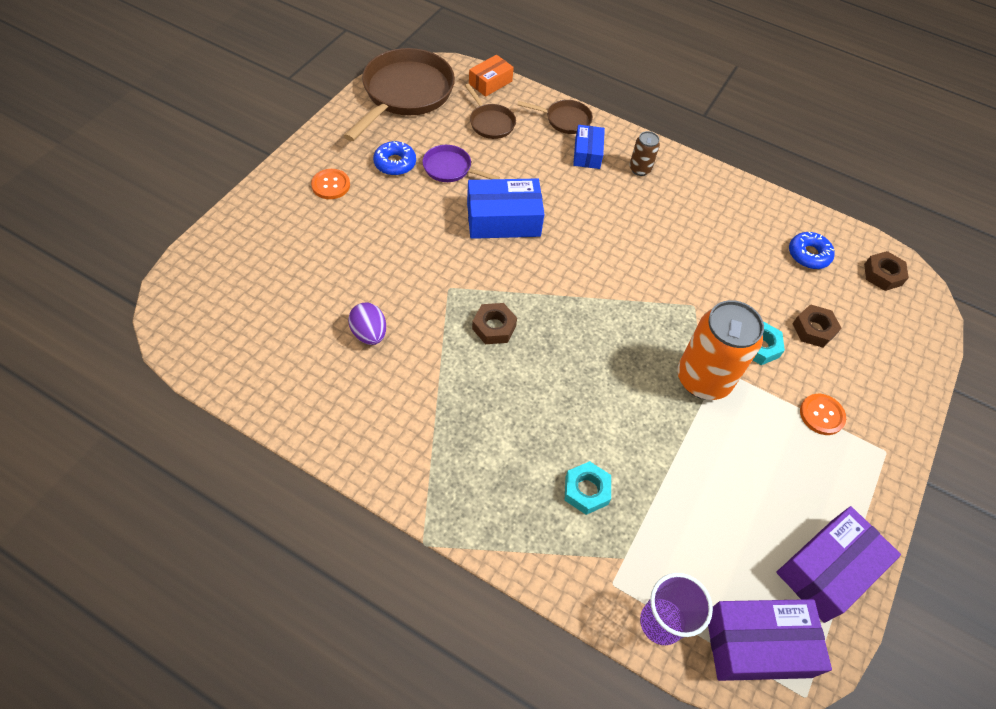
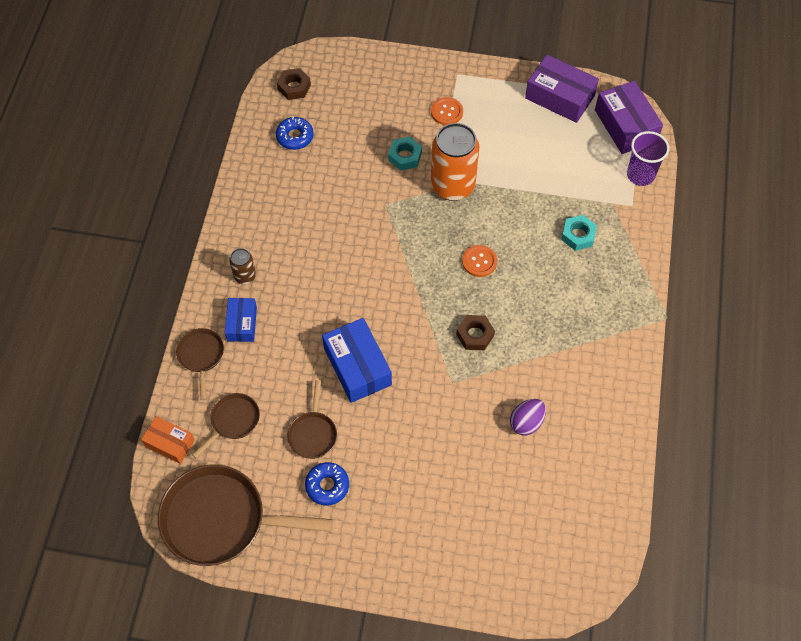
camera: 105 degrees left, 5 degrees up
orange button [311,169,350,199] -> orange button moved to [462,245,497,277]
purple pan [422,145,500,182] -> brown pan [287,380,337,459]
blue box [573,125,605,169] -> blue box turned 75 degrees counterclockwise [225,298,257,342]
brown nut [792,304,841,348] -> none

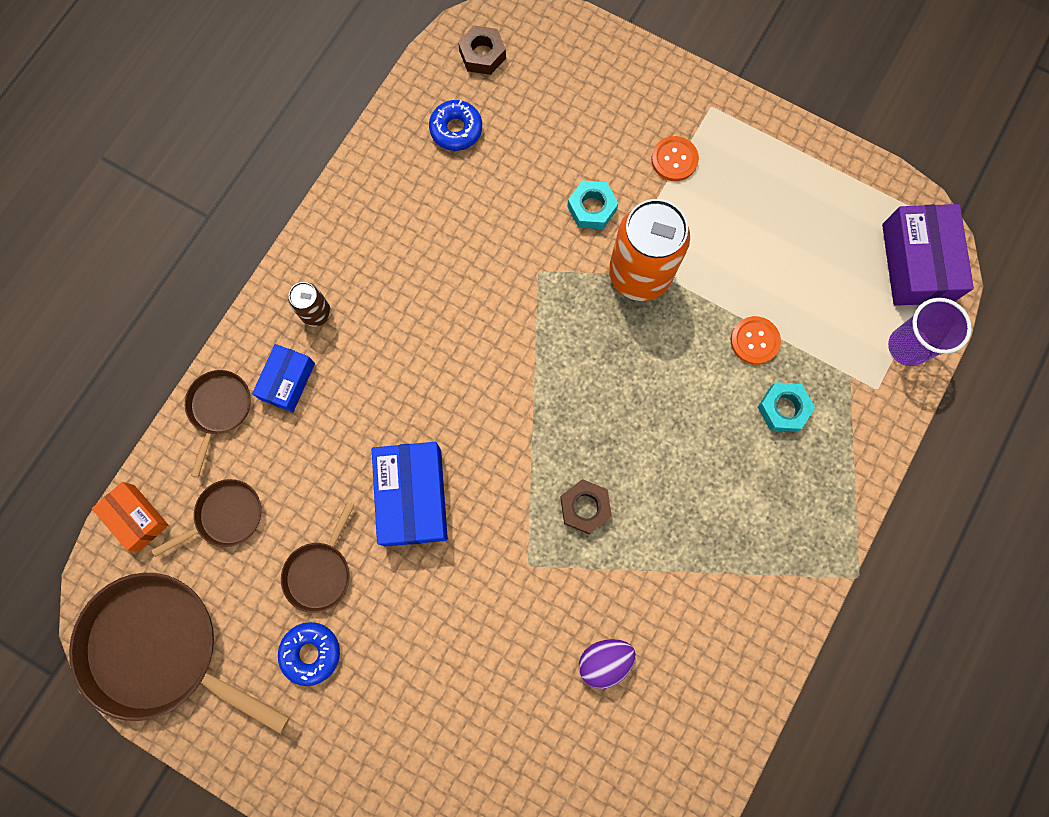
camera: 20 degrees right, 15 degrees up
orange button [462,245,497,277] -> orange button moved to [730,316,781,365]
purple box [525,55,599,123] -> none

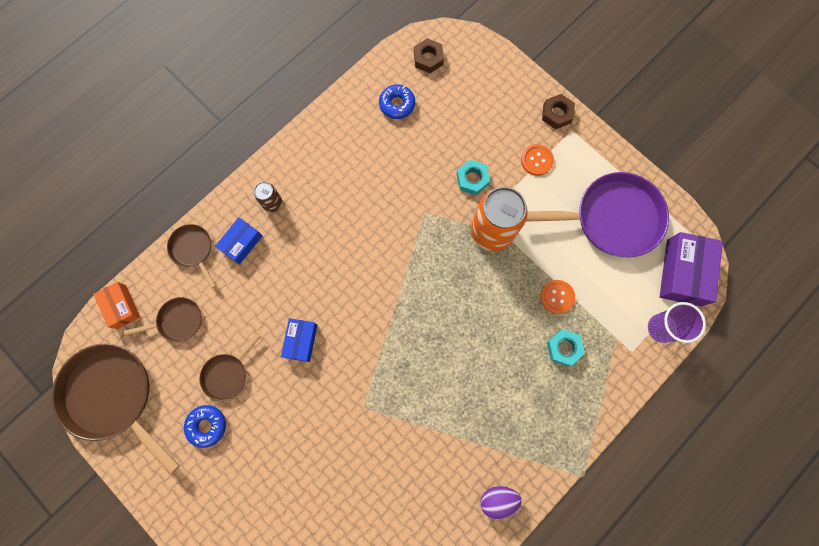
camera: 15 degrees right, 0 degrees up
brown pan [185,370,251,477] -> brown pan turned 60 degrees counterclockwise [167,224,216,289]
blue box [372,442,448,547] -> blue box [281,318,317,362], size x0.60
brown nut [560,479,612,534] -> brown nut moved to [542,94,575,129]
purple egg [579,639,636,689] -> purple egg moved to [480,486,522,520]
none -> purple pan [526,172,669,257]

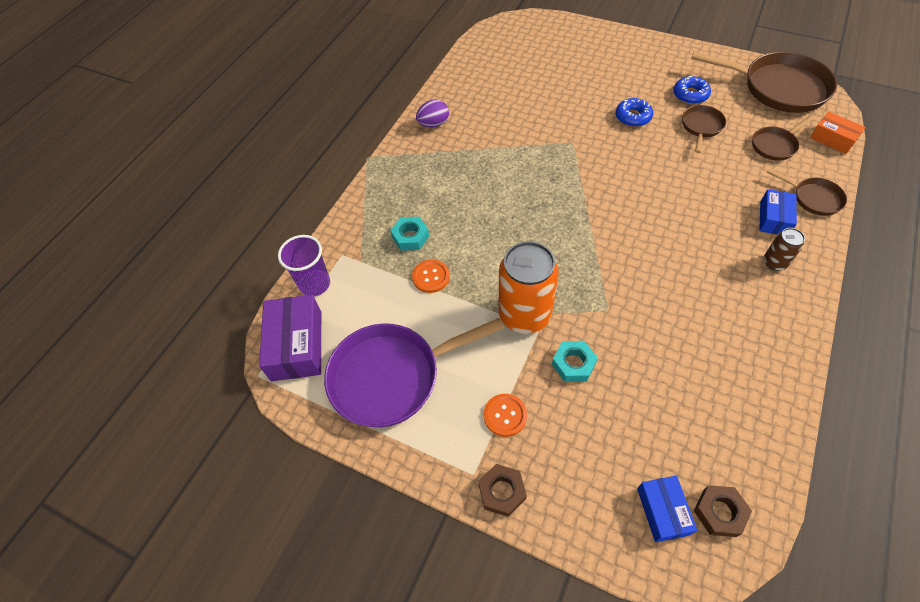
camera: 165 degrees right, 20 degrees down
blue box [281,318,317,362] -> blue box moved to [637,476,697,542]
blue donut [379,84,415,119] -> blue donut moved to [616,98,653,127]

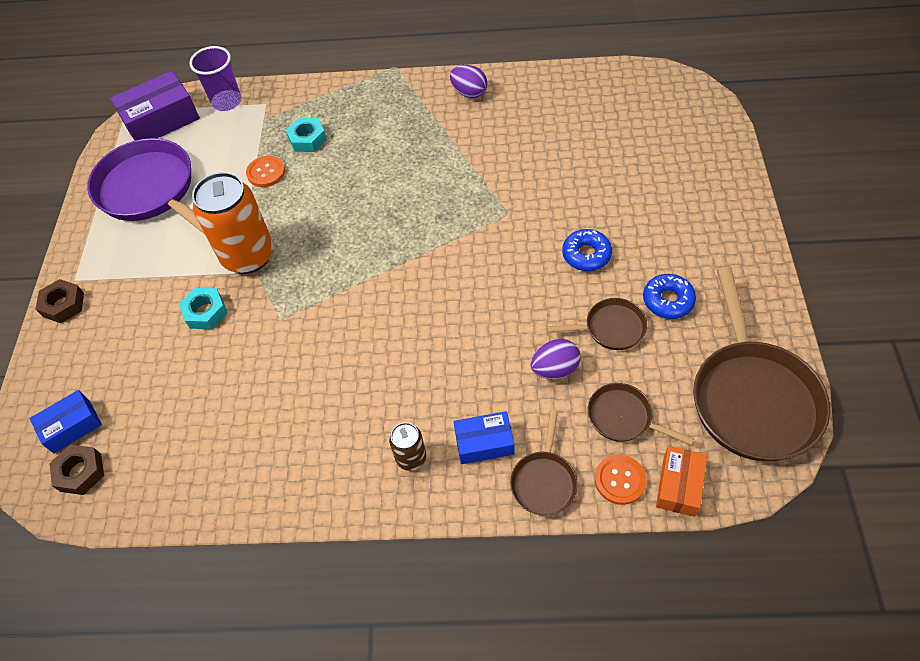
camera: 65 degrees right, 0 degrees up
orange button [484,394,527,437] -> orange button moved to [595,454,647,505]
none -> purple egg [530,339,581,379]

